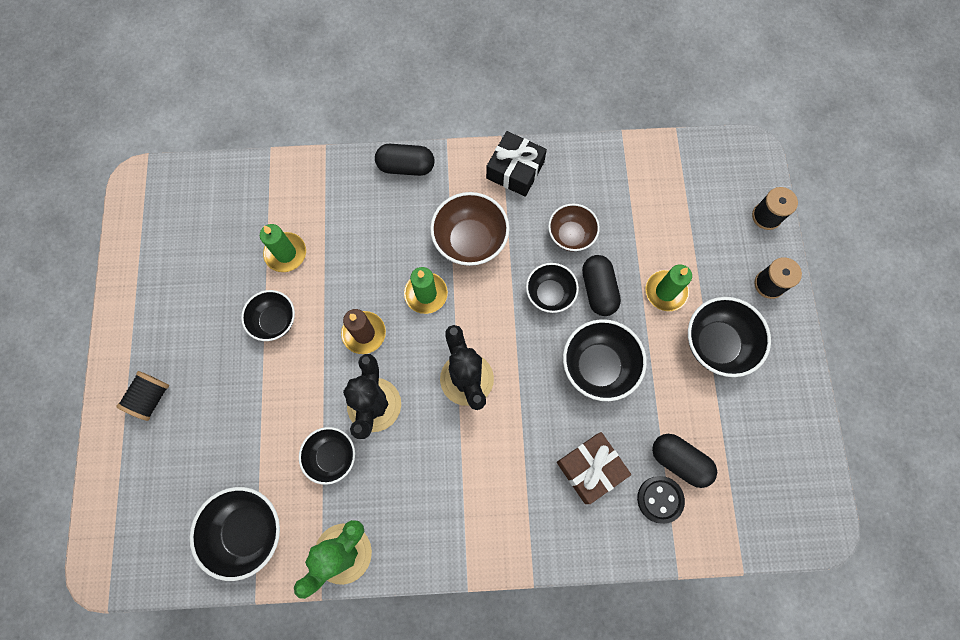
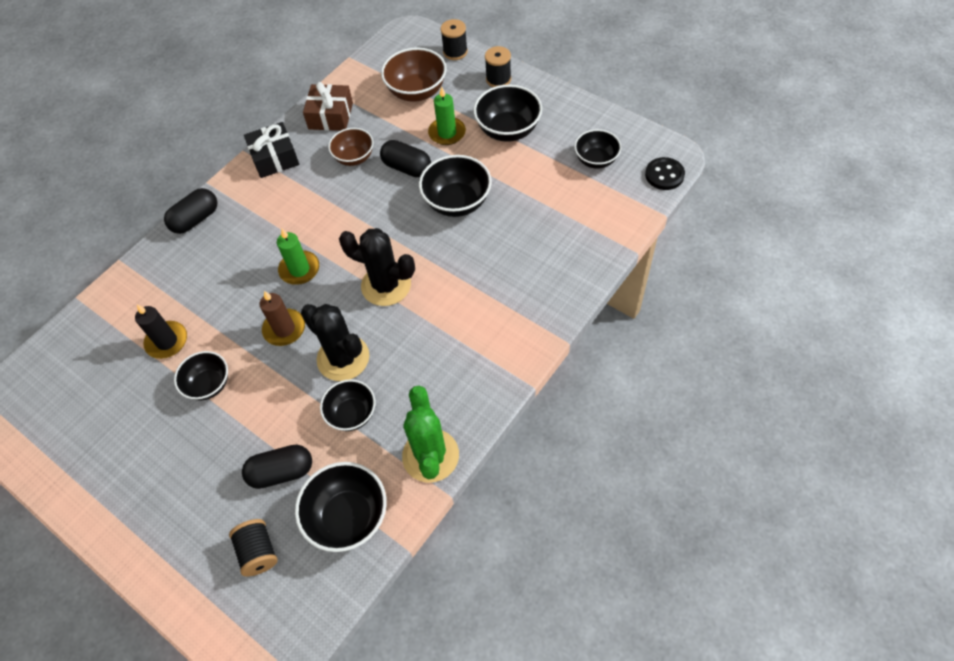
camera: 45 degrees left, 15 degrees down
black spool [116,371,169,421] -> black spool moved to [229,519,278,577]
green candle [260,224,306,272] -> black candle [135,304,187,359]
brown bowl [430,192,510,266] -> brown bowl moved to [381,48,447,102]
black bowl [526,263,579,313] -> black bowl moved to [574,129,621,169]
brown gift [557,432,631,504] -> brown gift moved to [303,82,353,131]
black button [637,476,685,524] -> black button moved to [645,157,685,190]
black capsule [652,434,717,488] -> black capsule moved to [242,444,312,489]

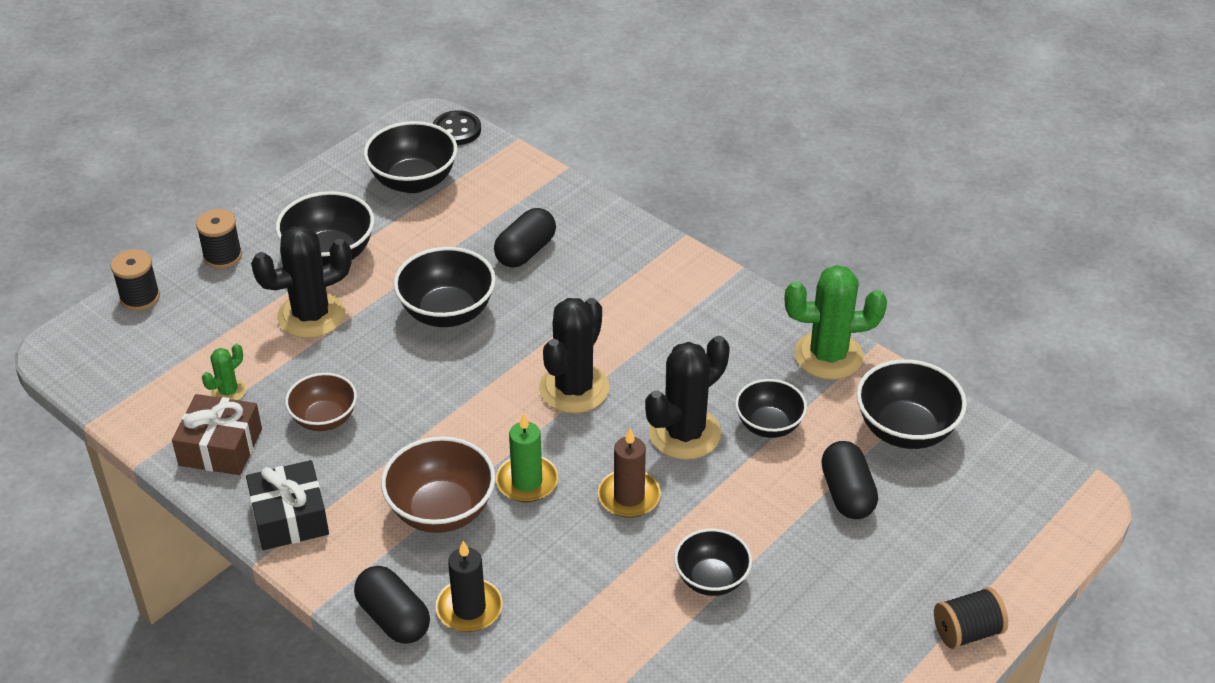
camera: 90 degrees left, 15 degrees down
black candle [135,304,187,359] -> black candle moved to [436,541,502,632]
black spool [229,519,278,577] -> black spool moved to [934,587,1008,649]
black capsule [380,140,431,177] -> black capsule moved to [494,208,556,267]
brown bowl [381,48,447,102] -> brown bowl moved to [381,436,496,533]
green candle [428,86,466,145] -> black cactus [251,226,352,338]
black bowl [574,129,621,169] -> black bowl [364,121,457,193], size x1.51
none -> green cactus [202,344,246,400]

